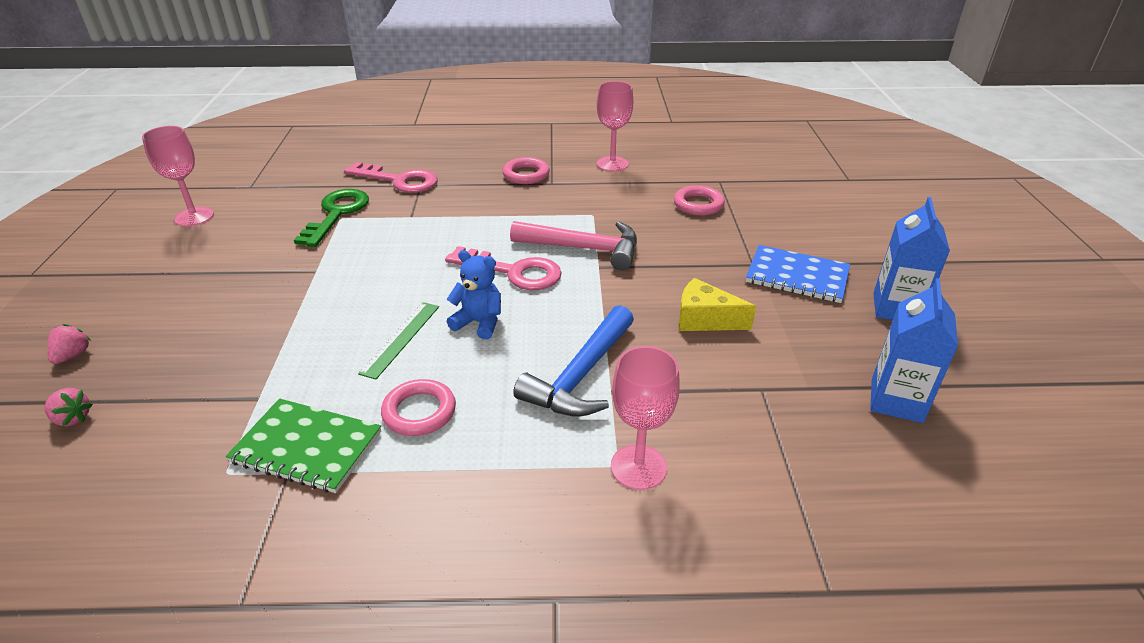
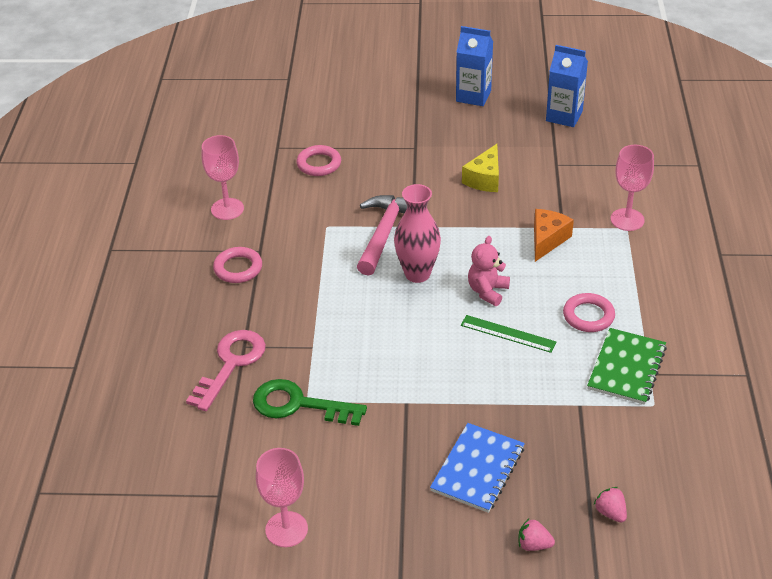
camera: 85 degrees left, 5 degrees up
pink strawberry [45,388,93,426] -> pink strawberry turned 60 degrees counterclockwise [594,487,627,523]
pink key [445,246,562,290] -> pink vase [394,184,441,283]
blue teddy bear [447,250,501,340] -> pink teddy bear [468,236,510,306]
blue hammer [513,305,634,417] -> orange cheese [534,209,574,262]
blue notebook [746,245,850,303] -> blue notebook moved to [430,423,525,513]

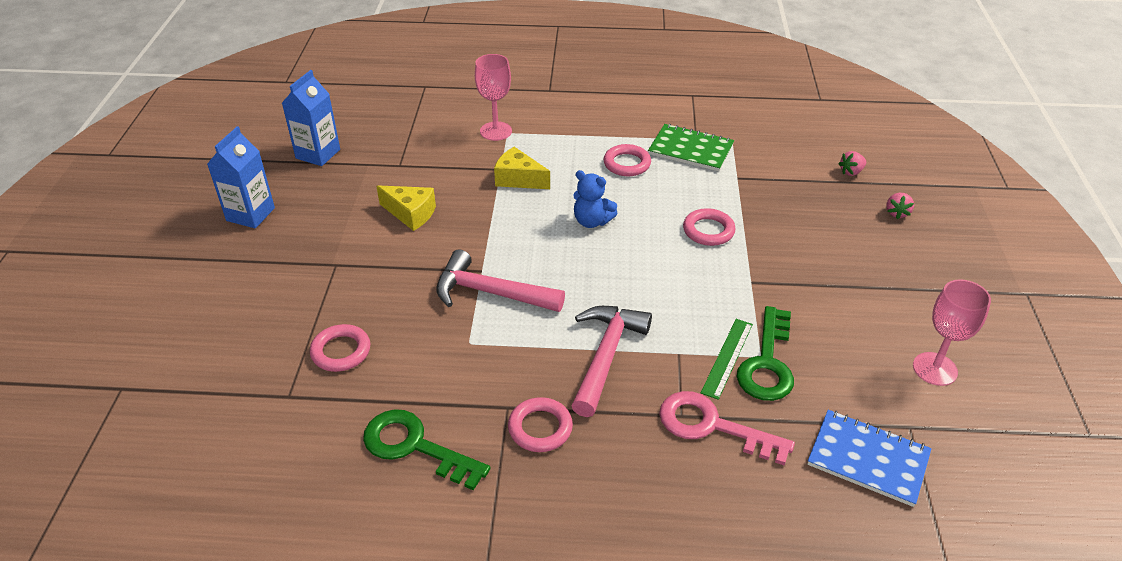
camera: 90 degrees left, 0 degrees up
pink goblet [201,135,244,220] -> green key [363,409,491,490]
pink vase [394,184,441,283] -> none
blue notebook [430,423,525,513] -> blue notebook moved to [807,410,932,507]
green ruler [461,315,556,353] -> green ruler moved to [701,319,753,400]
pink teddy bear [468,236,510,306] -> blue teddy bear [573,170,618,228]
orange cheese [534,209,574,262] -> yellow cheese [494,147,550,189]
none -> pink hammer [571,306,652,417]
none -> pink ring [683,208,735,246]

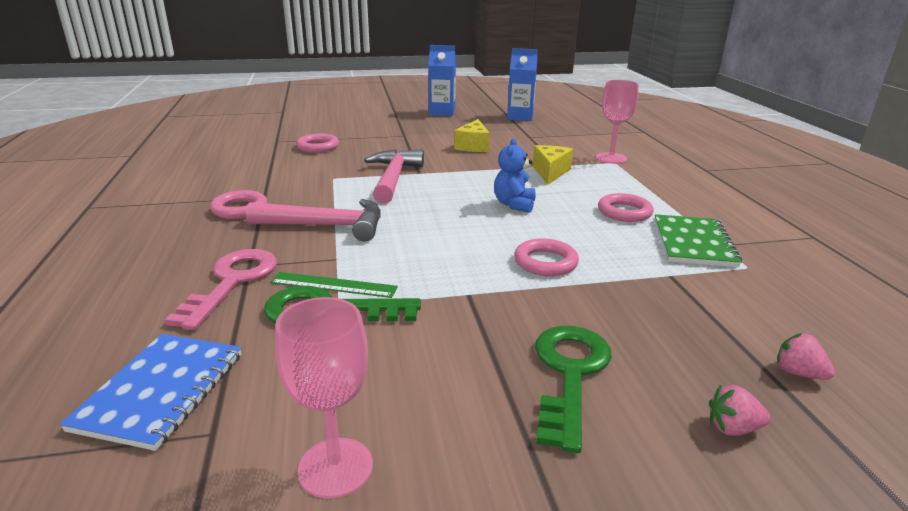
camera: 75 degrees right, 15 degrees down
green key [363,409,491,490] -> green key moved to [535,326,612,453]

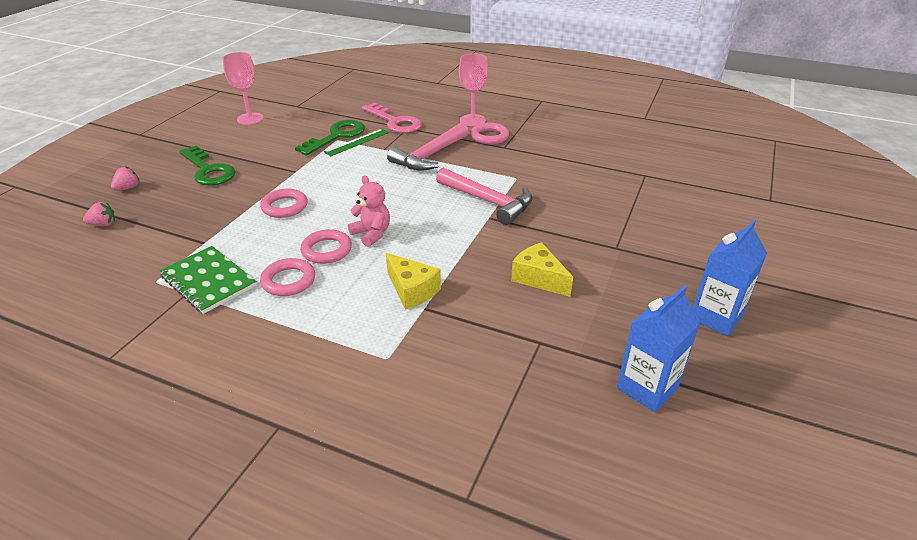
camera: 125 degrees right, 10 degrees up
blue notebook [59,334,242,451] -> none
pink ring [296,133,339,153] -> pink ring moved to [300,229,352,264]
blue teddy bear [494,138,536,213] -> pink teddy bear [348,176,390,247]
pink goblet [596,80,639,164] -> pink goblet moved to [459,53,488,126]

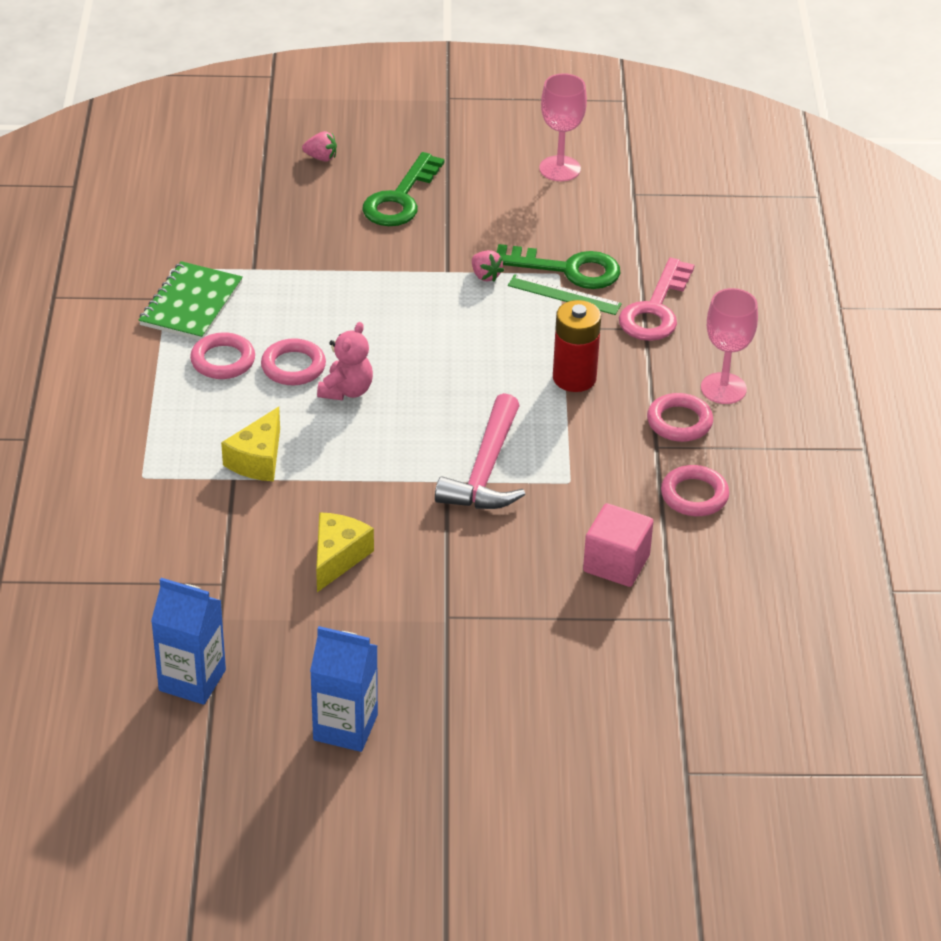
camera: 65 degrees right, 5 degrees up
pink strawberry [83,202,115,226] -> pink strawberry moved to [472,250,504,282]
pink ring [260,189,308,218] -> pink ring moved to [661,465,729,516]
pink hammer [387,123,469,171] -> red battery [553,300,601,392]
none -> pink cube [583,503,653,587]

